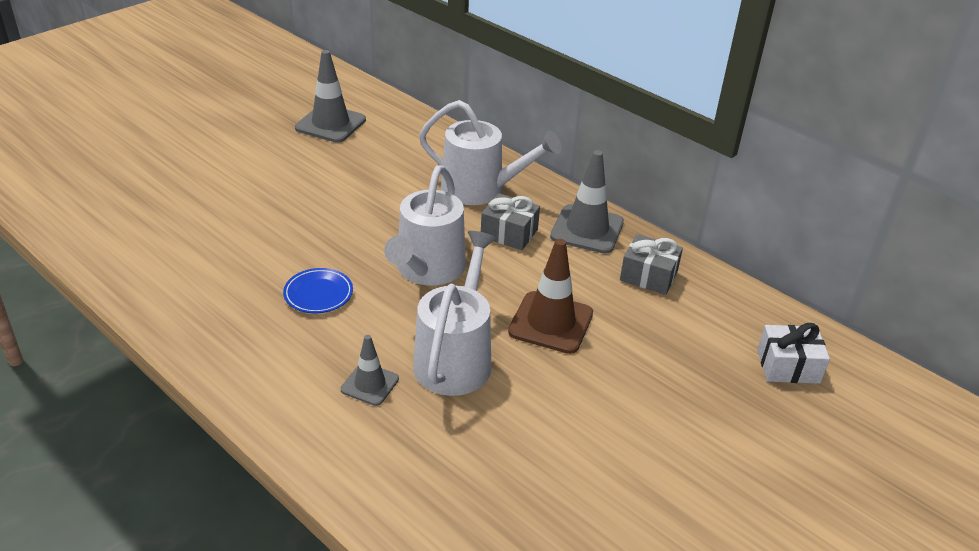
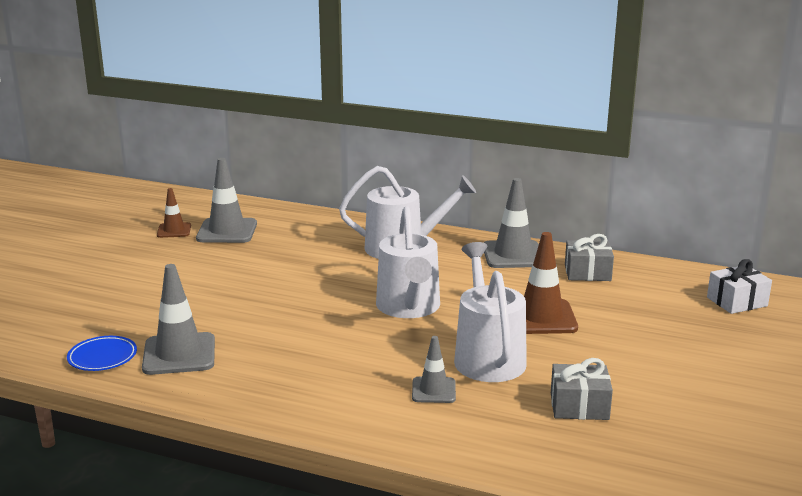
camera: 20 degrees left, 15 degrees down
blue plate [283,268,353,313] -> blue plate moved to [67,336,137,371]
grey gift [481,193,540,250] -> grey gift moved to [551,358,613,420]
none -> grey traffic cone [142,264,215,375]
none -> brown traffic cone [157,188,191,238]

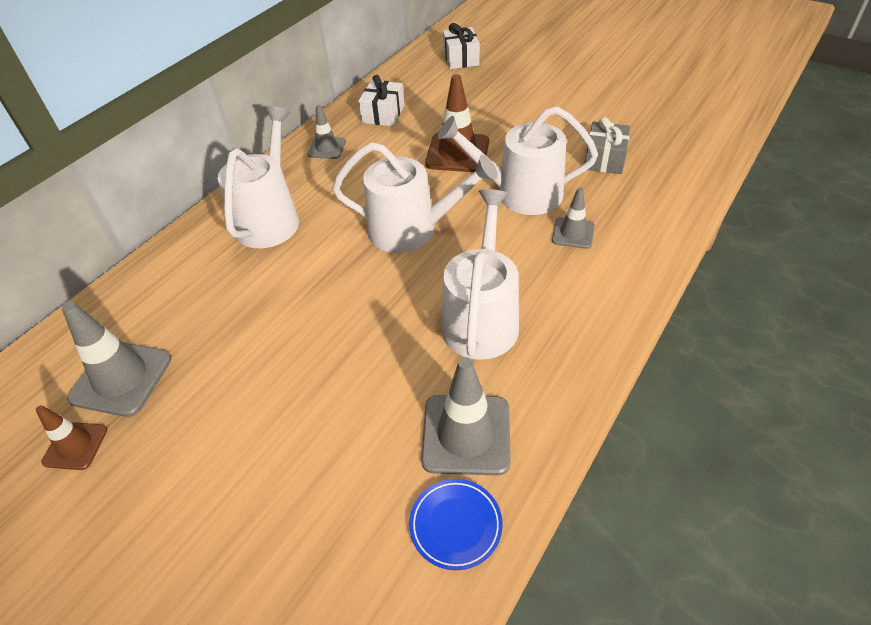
camera: 75 degrees left, 25 degrees up
grey traffic cone [484,178,539,268] -> grey traffic cone [307,105,346,159], size x0.59
grey gift [565,234,614,281] -> white gift [359,75,404,126]
none -> white watering can [441,189,519,360]

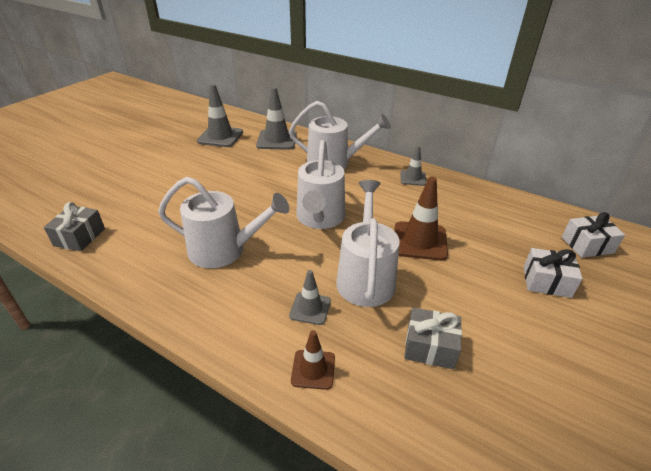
camera: 85 degrees right, 10 degrees down
brown traffic cone [36,405,107,470] -> brown traffic cone moved to [291,330,335,390]
white gift [359,75,404,126] -> white gift moved to [523,248,583,298]
blue plate [409,479,502,570] -> grey gift [44,202,105,251]
grey traffic cone [421,357,511,476] -> grey traffic cone moved to [256,87,297,150]

